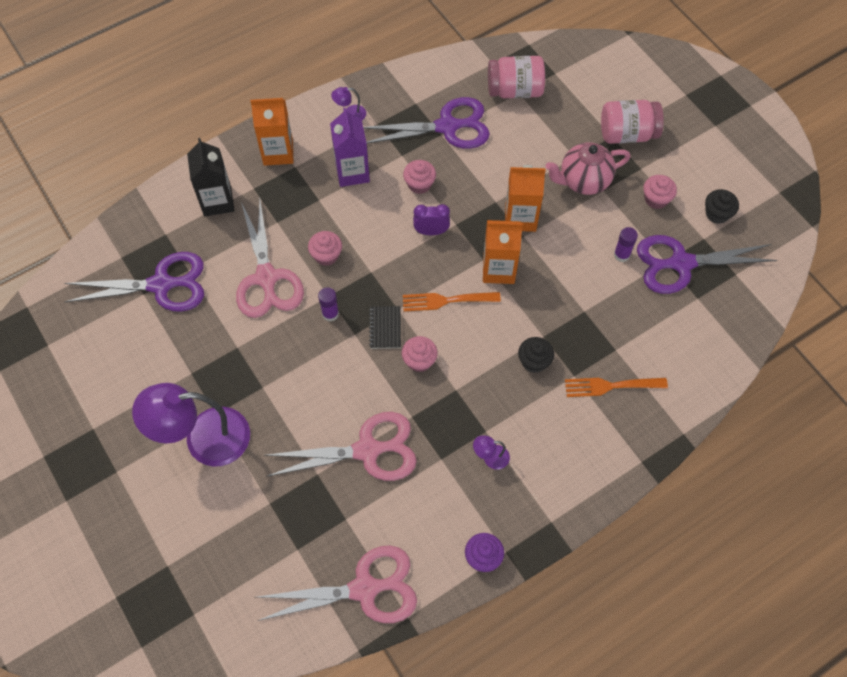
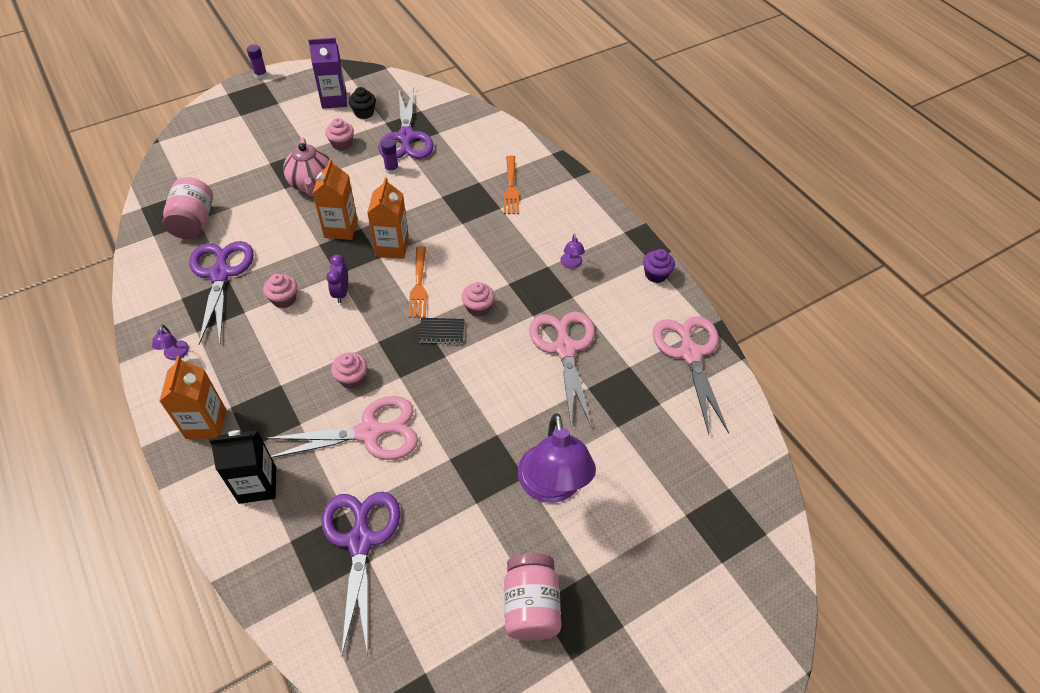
camera: 90 degrees left, 10 degrees down
purple glue stick [318,287,339,321] -> purple glue stick moved to [247,44,267,79]
purple carton [330,108,370,187] -> purple carton moved to [308,38,347,109]
black cupcake [518,337,554,373] -> none
pink jar [601,100,664,144] -> pink jar moved to [504,553,561,641]

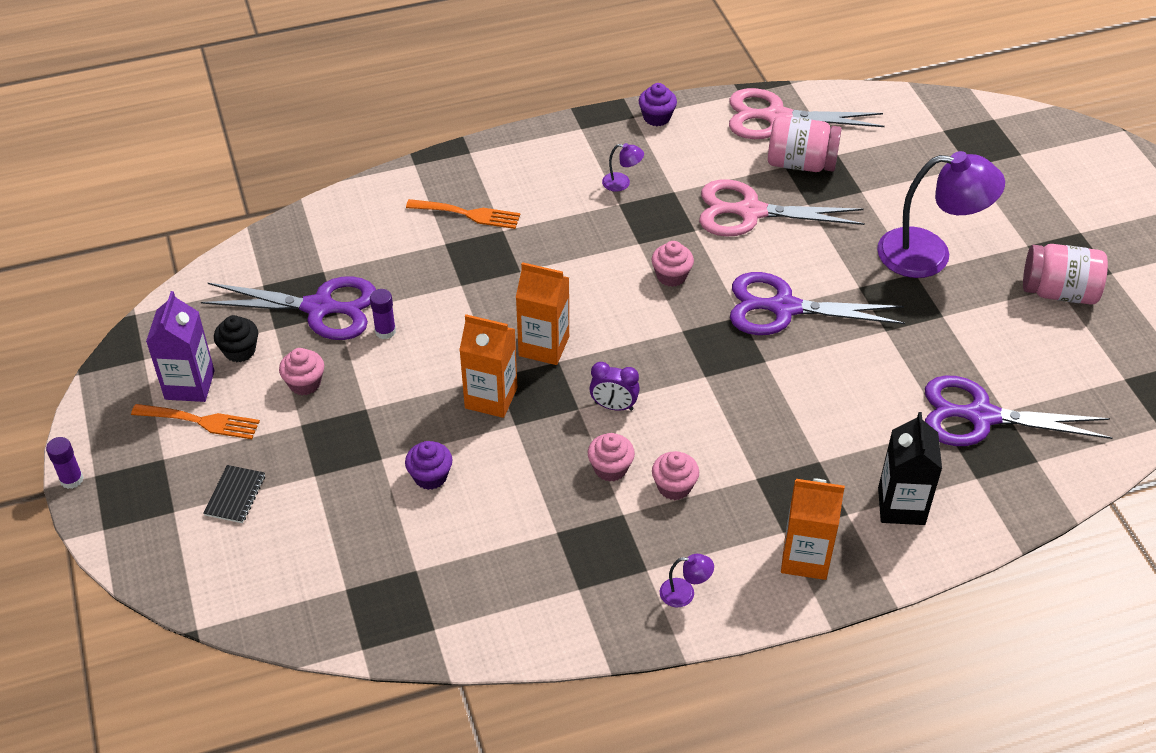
camera: 75 degrees left, 5 degrees down
pink jar [163,177,213,239] -> pink jar moved to [768,116,842,172]
purple scissors [190,241,254,345] -> purple scissors moved to [730,272,905,335]
pink scissors [264,396,418,460] -> none
pink teapot [283,138,329,196] -> none
pink cupcake [331,352,367,389] -> pink cupcake moved to [652,451,699,500]
orange fork [408,246,427,318] -> orange fork moved to [131,404,260,439]
black notebook [419,318,465,344] -> black notebook moved to [204,465,265,523]
none -> purple cupcake [405,441,452,490]

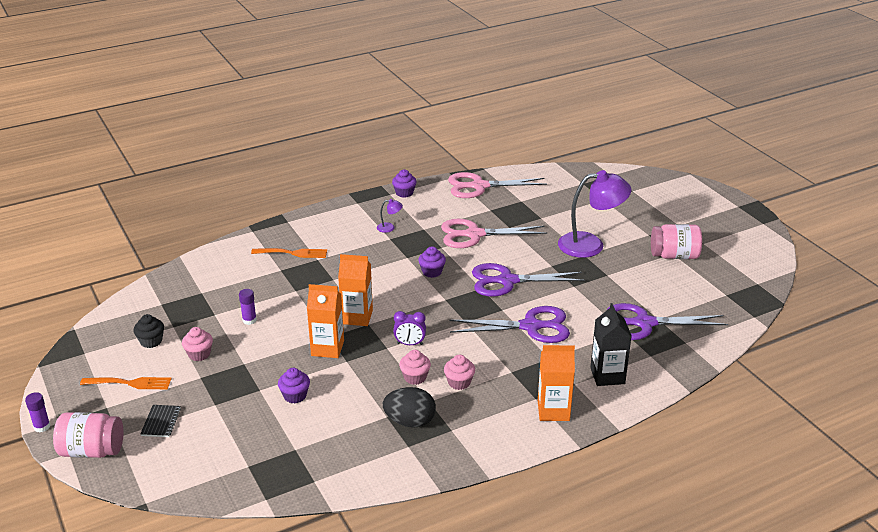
camera: 10 degrees left, 15 degrees down
purple carton [146,291,215,402] -> none
purple scissors [201,276,376,340] -> purple scissors moved to [449,306,570,343]
pink cupcake [651,241,694,287] -> purple cupcake [418,246,446,278]
purple lamp [659,554,714,607] -> none
pink jar [768,116,842,172] -> pink jar moved to [53,412,124,458]
none -> black egg [383,387,436,428]

